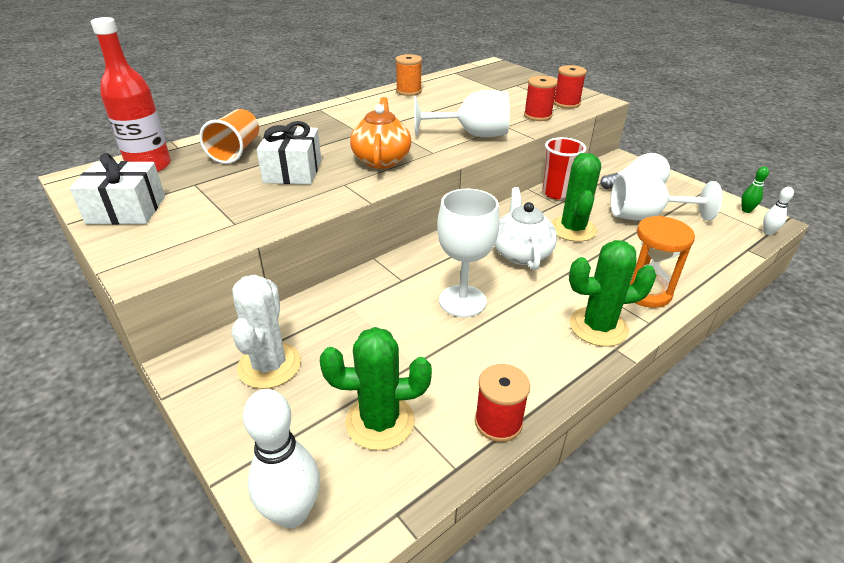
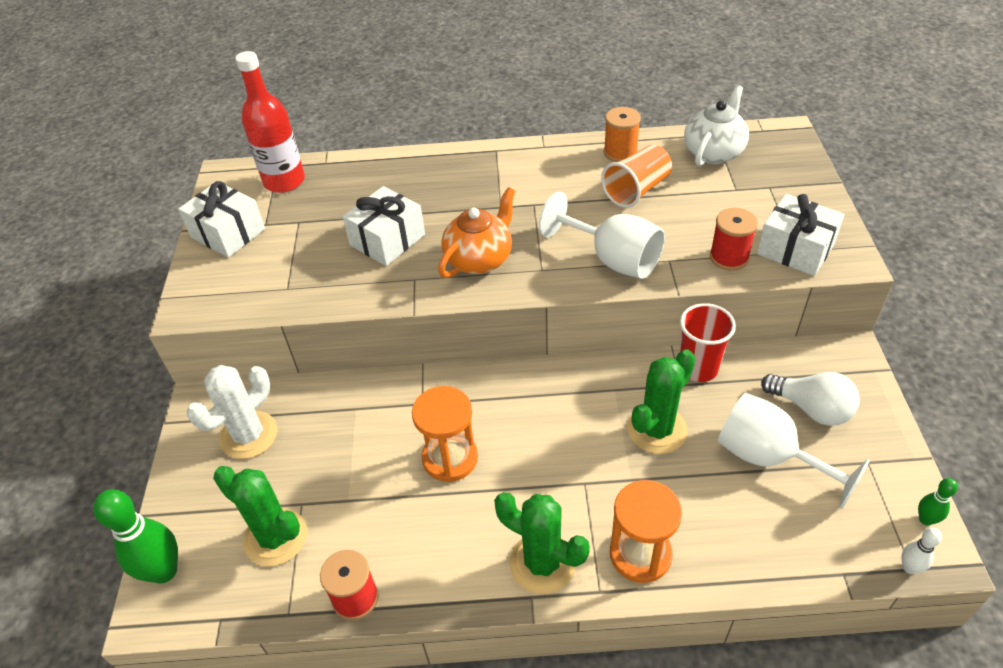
camera: 40 degrees right, 10 degrees up
orange cup [199,109,259,164] -> orange cup moved to [601,145,672,208]
white bowling pin [243,389,320,528] -> green bowling pin [93,489,178,584]
white goblet [437,189,500,317] -> orange hourglass [412,386,478,482]
white teapot [494,187,557,270] -> white teapot moved to [684,85,749,166]
red spool [553,65,587,108] -> white gift [757,194,845,276]

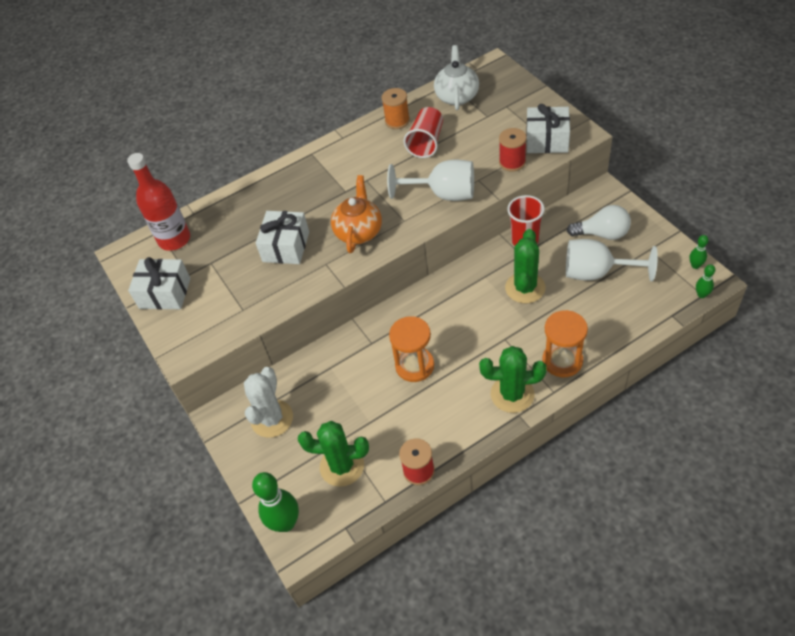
camera: 25 degrees left, 5 degrees up
orange cup [601,145,672,208] -> red cup [403,107,443,158]
white bowling pin [901,527,942,574] -> green bowling pin [696,264,715,298]

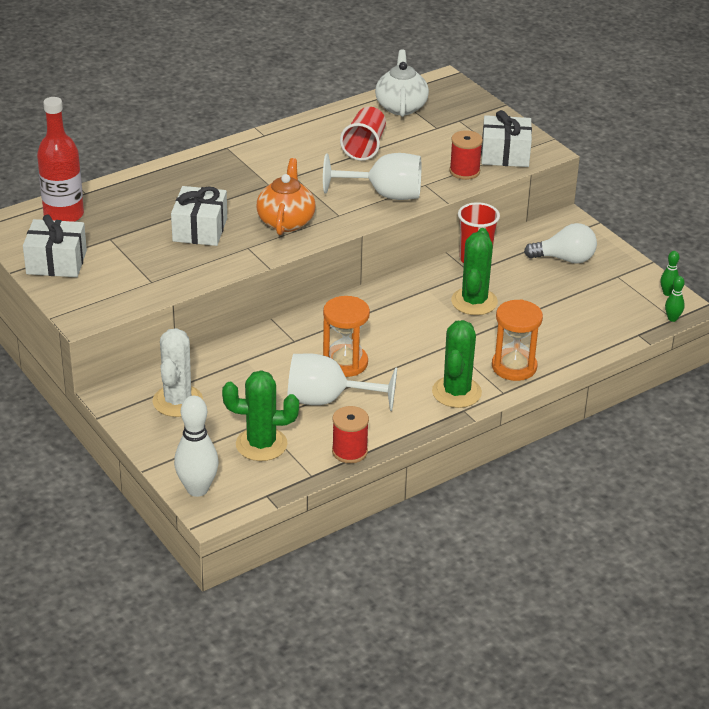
camera: 10 degrees left, 15 degrees down
green bowling pin [252,472,299,532] -> white bowling pin [174,396,219,497]
orange spool [382,88,410,129] -> none
green cactus [479,346,547,413] -> green cactus turned 75 degrees counterclockwise [432,320,482,408]
white goblet [566,239,658,281] -> white goblet moved to [287,354,397,411]

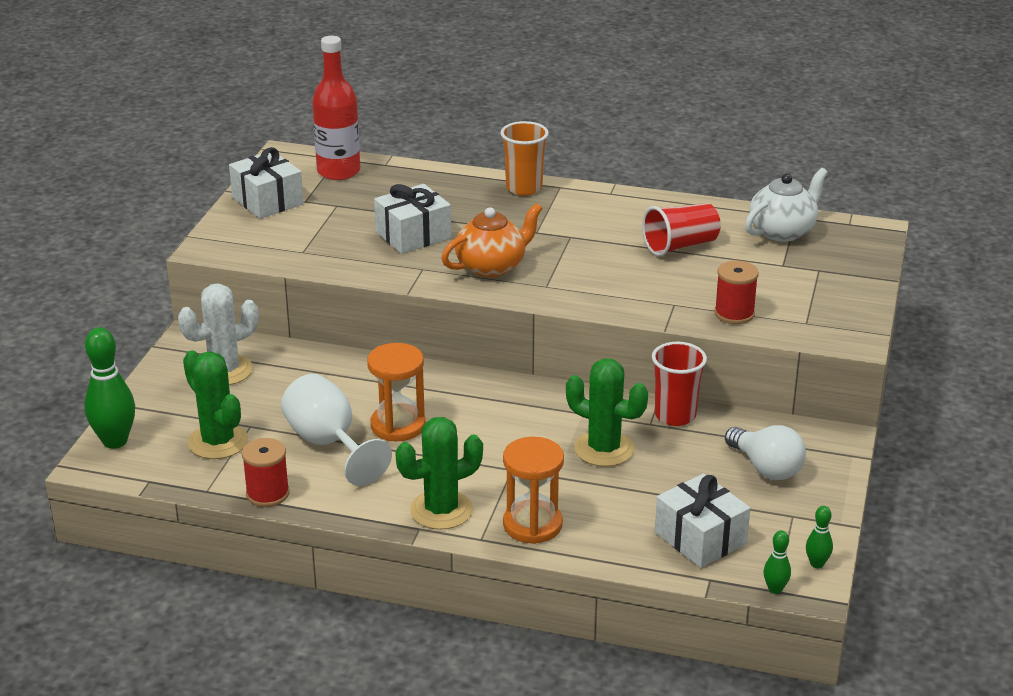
camera: 50 degrees right, 5 degrees down
white bowling pin [174,396,219,497] -> green bowling pin [84,327,135,449]
white goblet [323,153,421,200] -> none
green cactus [451,228,498,315] -> green cactus turned 60 degrees clockwise [566,358,648,467]
white gift [481,110,532,167] -> white gift moved to [655,473,750,568]
none -> orange cup [500,121,549,196]

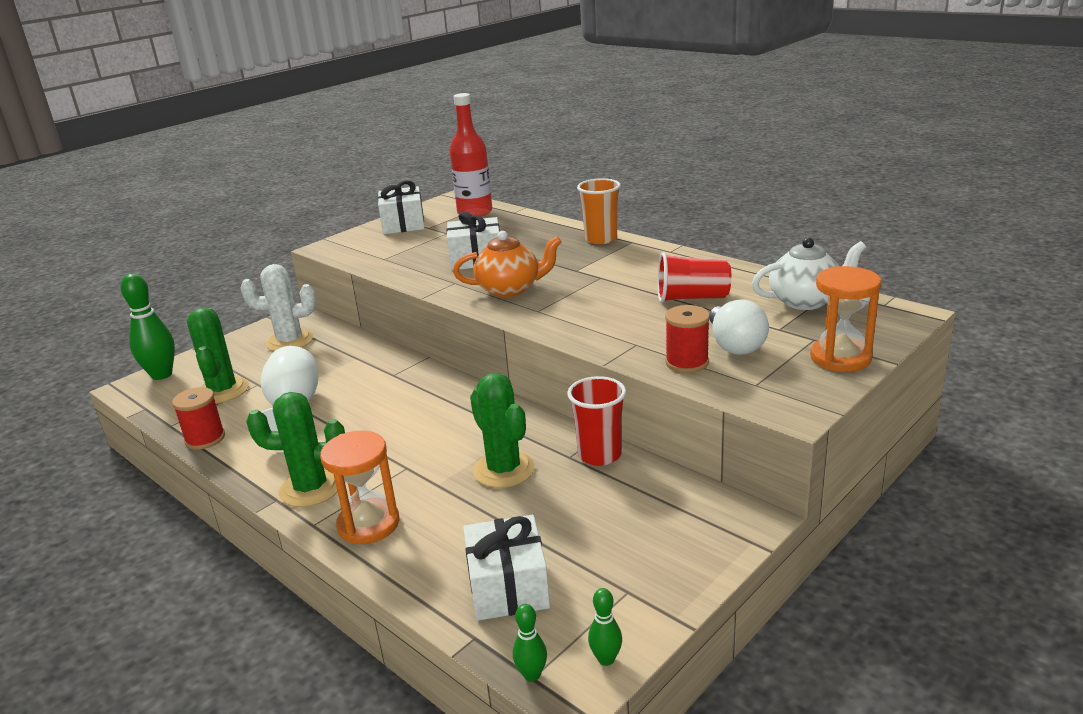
camera: 30 degrees right, 5 degrees down
orange hourglass [367,343,426,441] -> orange hourglass moved to [810,266,881,372]
white light bulb [725,425,806,480] -> white light bulb moved to [709,300,769,355]

